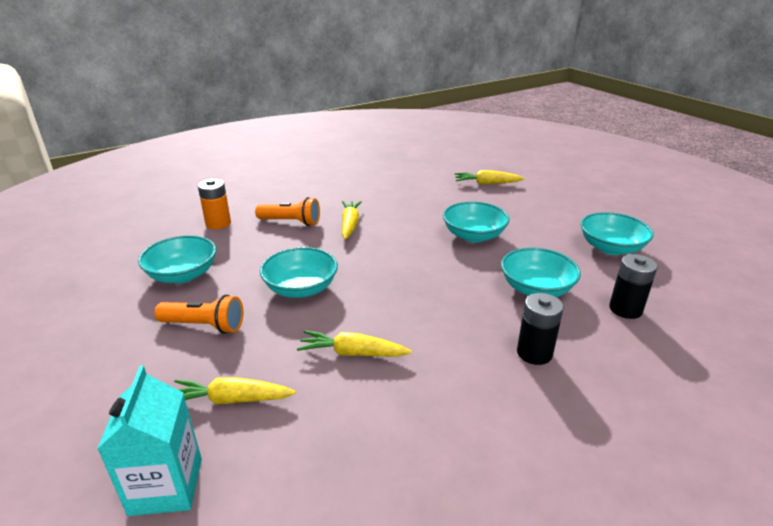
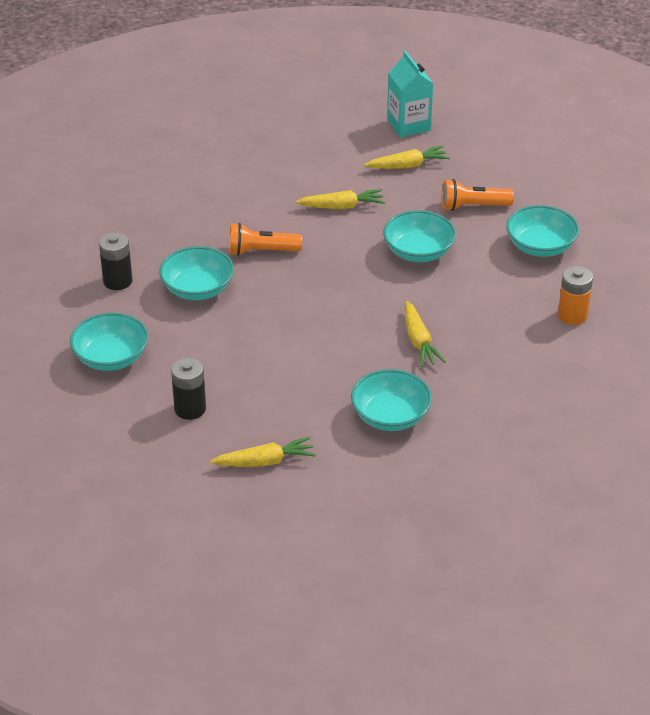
camera: 165 degrees right, 10 degrees up
orange flashlight [255,197,320,226] -> orange flashlight moved to [229,223,302,256]
turquoise bowl [443,202,509,242] -> turquoise bowl moved to [351,369,432,431]
black battery [517,293,564,365] -> black battery moved to [171,358,206,420]

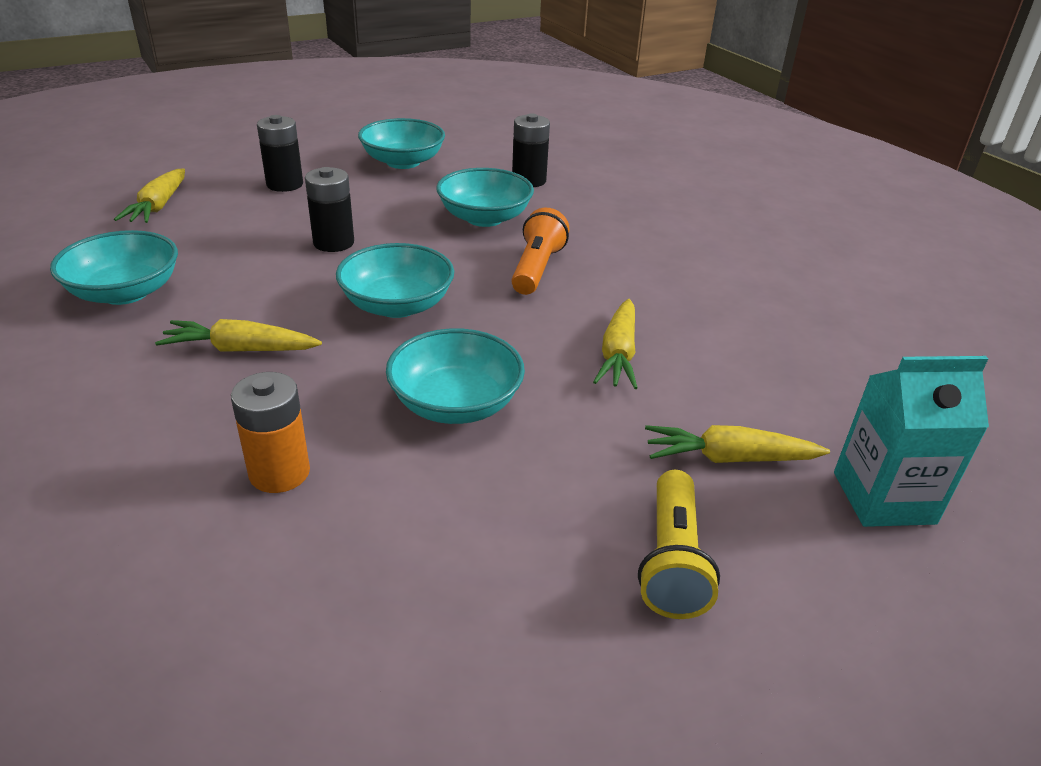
camera: 105 degrees right, 5 degrees down
yellow carrot [364,146,450,169] -> yellow carrot turned 90 degrees clockwise [645,425,830,463]
orange flashlight [441,179,514,211] -> none
turquoise bowl [506,205,579,257] -> turquoise bowl moved to [336,243,454,318]
orange battery [558,266,593,325] -> orange battery moved to [231,372,310,493]
none -> black battery [305,167,354,252]
none -> yellow flashlight [638,470,720,619]

